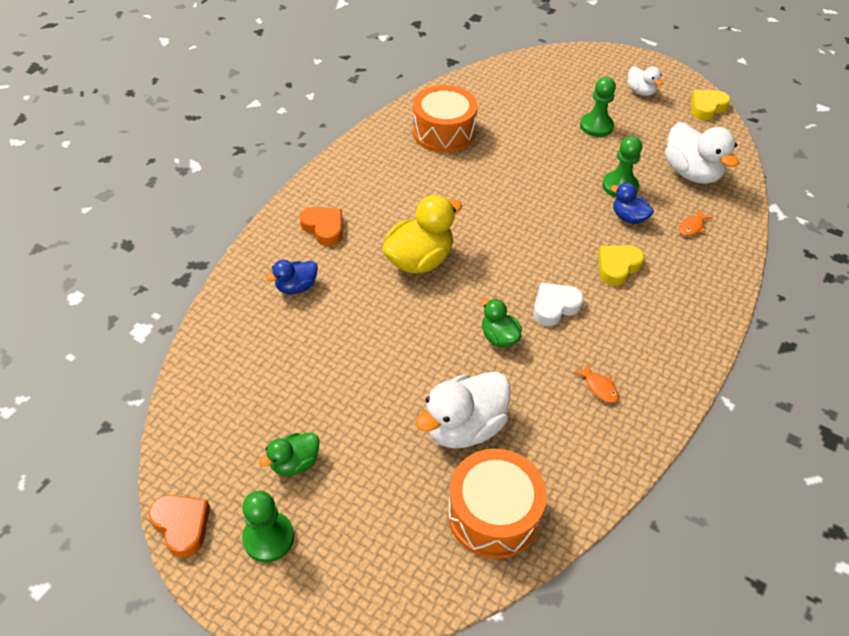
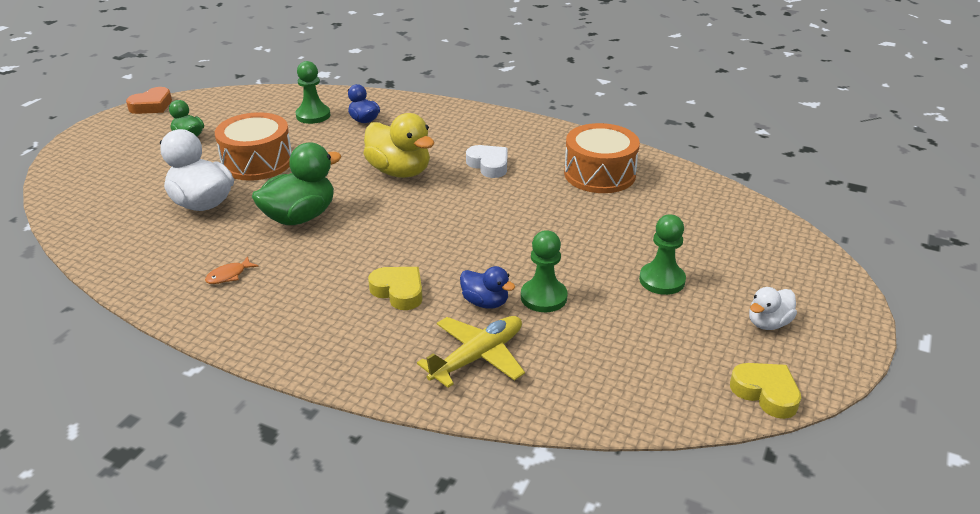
camera: 85 degrees right, 15 degrees down
green pawn [242,491,294,563] -> green pawn moved to [296,61,330,124]
orange heart [300,207,343,246] -> none
orange drum [448,449,547,559] -> orange drum moved to [215,112,292,181]
green duck [481,298,522,347] -> green duck [252,143,342,225], size x1.80
white heart [533,283,584,326] -> white heart moved to [466,145,508,178]
blue duck [611,183,654,224] -> blue duck turned 90 degrees clockwise [460,266,515,309]
white duck [665,122,739,184] -> none
orange fish [679,209,713,236] -> yellow plane [417,316,525,388]

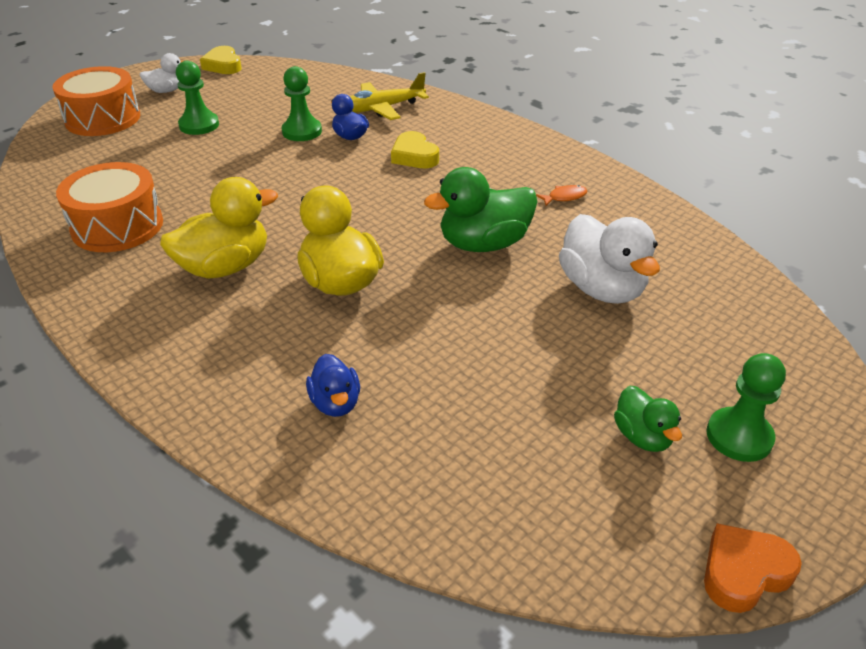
camera: 160 degrees left, 5 degrees up
orange drum [215,112,292,181] -> orange drum moved to [53,66,140,136]
green pawn [296,61,330,124] -> green pawn moved to [707,353,786,462]
white heart [466,145,508,178] -> yellow duck [160,177,278,278]

